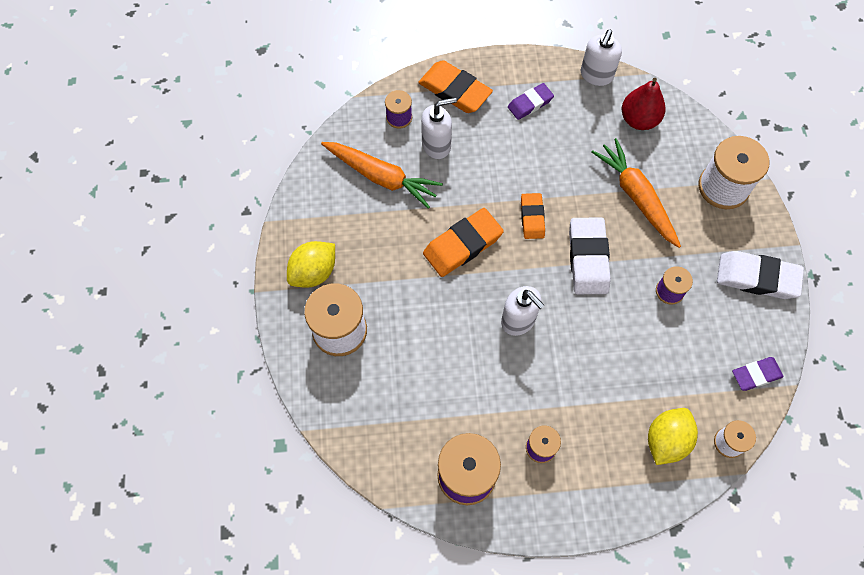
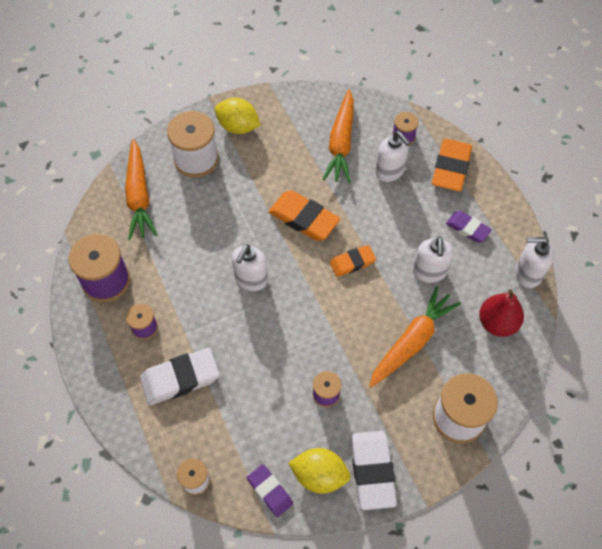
camera: 70 degrees right, 5 degrees down
white eraser [569,217,611,294] -> white eraser moved to [140,348,219,405]
yellow lemon [648,408,698,465] -> yellow lemon moved to [289,448,351,493]
none -> orange carrot [125,139,157,240]
none -> white soap dispenser [413,236,454,283]

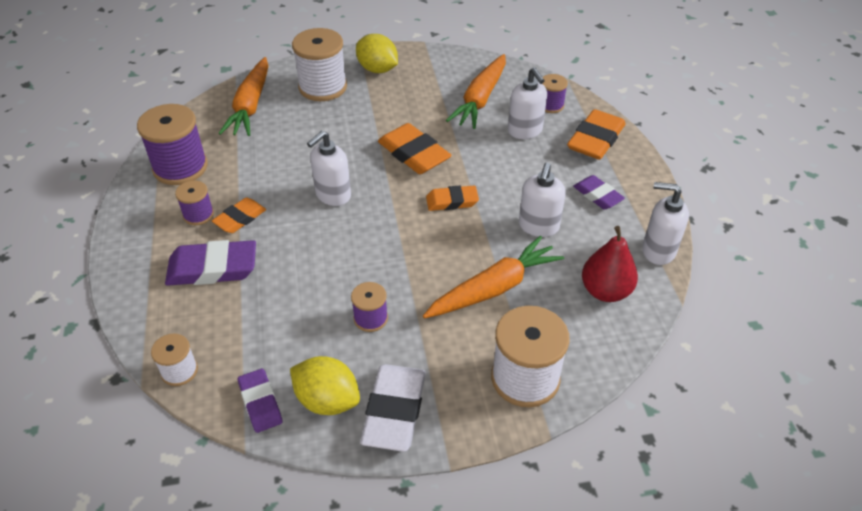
camera: 15 degrees right, 15 degrees down
white eraser [140,348,219,405] -> purple eraser [165,240,256,286]
none -> orange eraser [212,198,266,233]

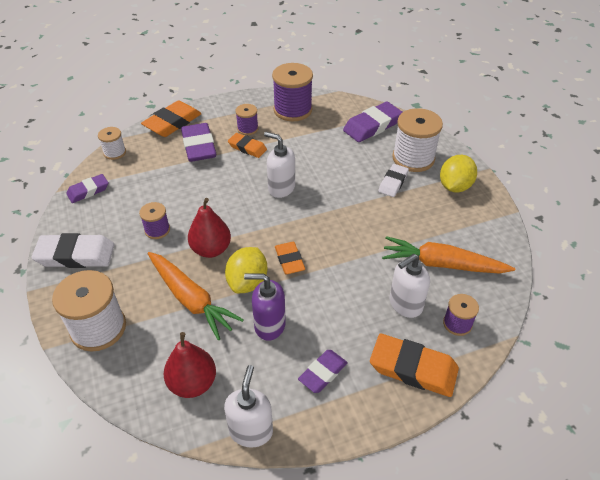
camera: 80 degrees right, 0 degrees up
orange carrot [219,57,268,136] -> purple eraser [343,102,403,142]
yellow lemon [290,356,360,415] -> yellow lemon moved to [225,247,267,293]
orange eraser [378,123,452,174] -> orange eraser moved to [141,100,202,137]
white soap dispenser [519,163,566,237] -> purple soap dispenser [244,273,286,341]
none -> red pear [188,198,231,258]
none -> white eraser [378,164,409,197]

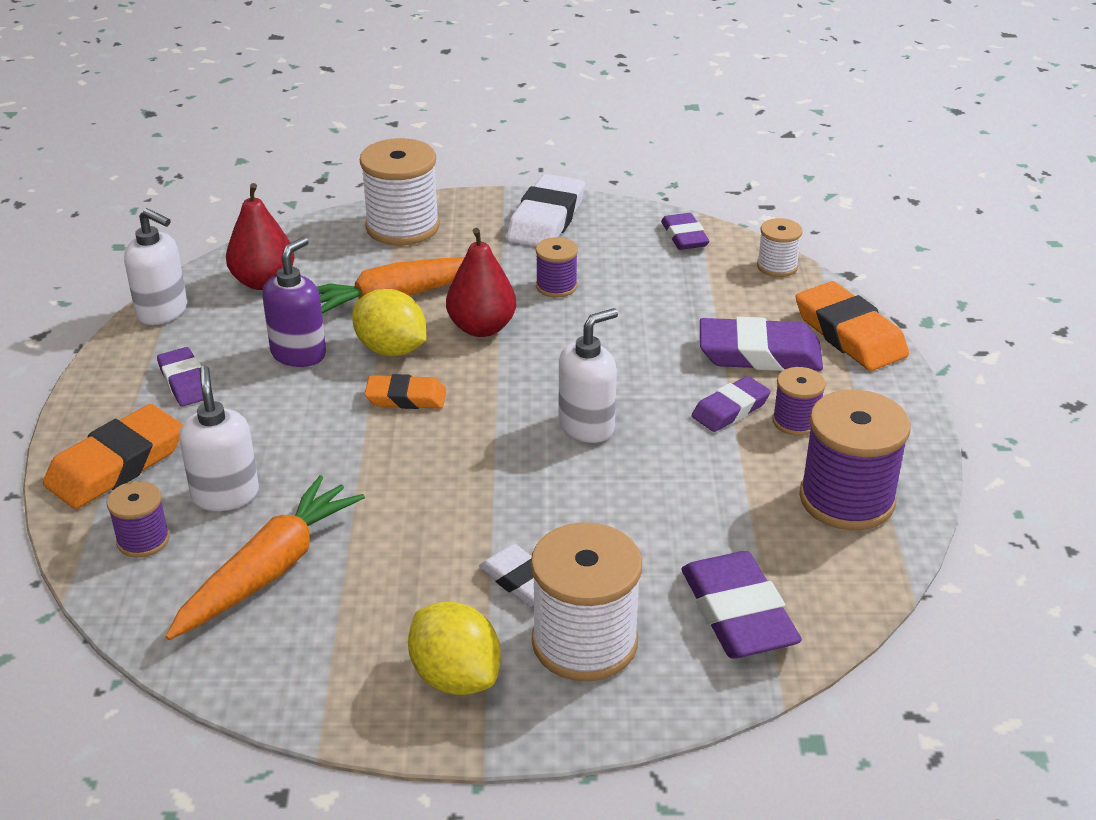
camera: 110 degrees right, 10 degrees down
orange eraser [228,133,267,158] -> purple eraser [692,376,771,432]

